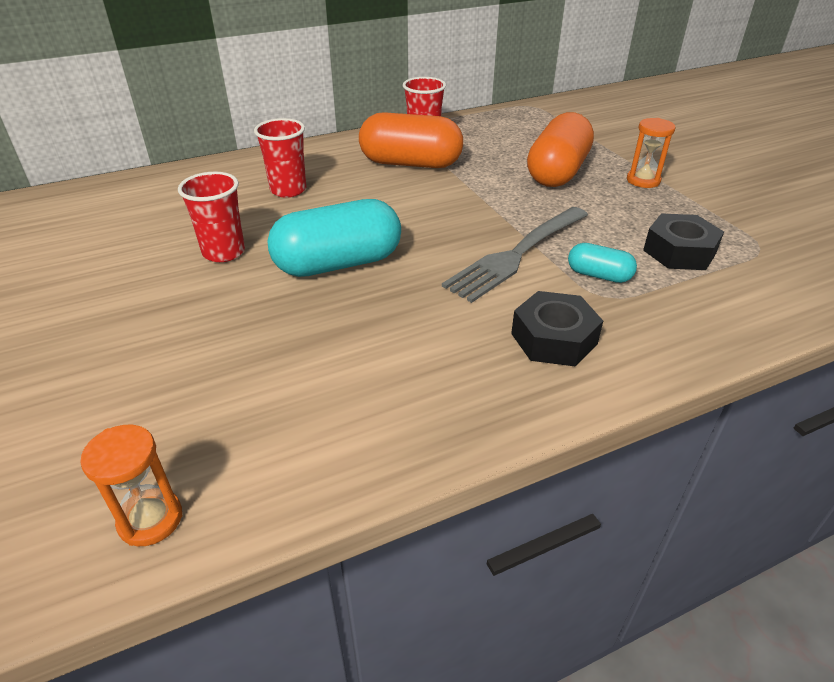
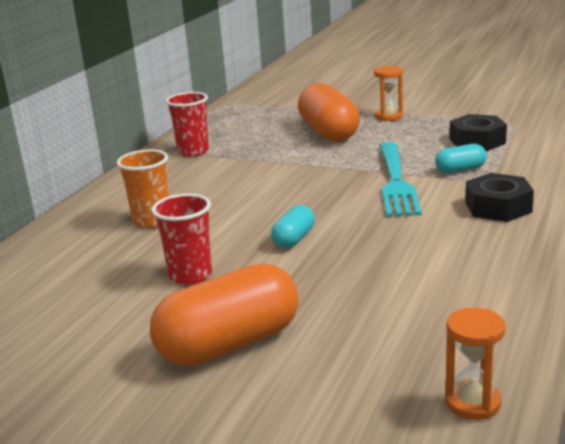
camera: 40 degrees left, 15 degrees down
red cup [254,118,307,197] -> orange cup [117,149,169,228]
turquoise capsule [267,199,401,277] -> turquoise capsule [271,205,315,248], size x0.49
orange capsule [359,112,463,168] -> orange capsule moved to [150,263,298,366]
grey fork [442,207,588,303] -> turquoise fork [380,142,421,217]

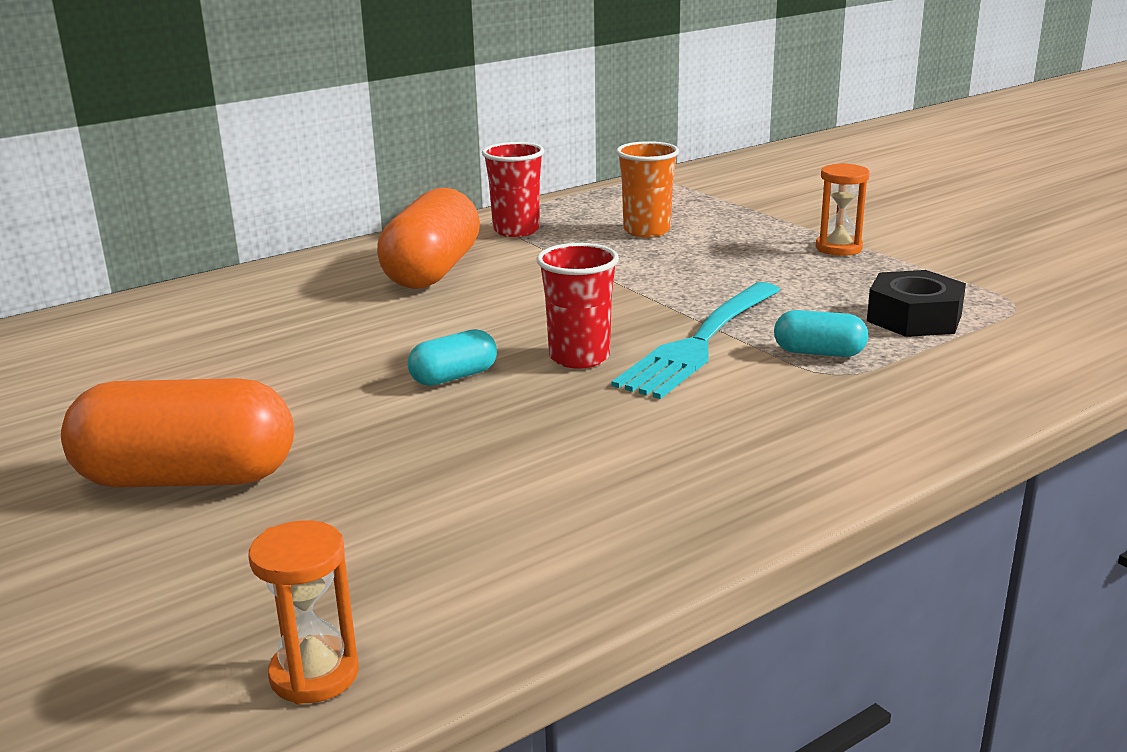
camera: 30 degrees right, 0 degrees up
orange cup [117,149,169,228] -> orange cup moved to [616,141,679,237]
red cup [152,194,212,285] -> red cup moved to [537,243,619,369]
orange capsule [298,83,360,142] -> orange capsule moved to [377,188,480,289]
black nut [465,173,534,222] -> none

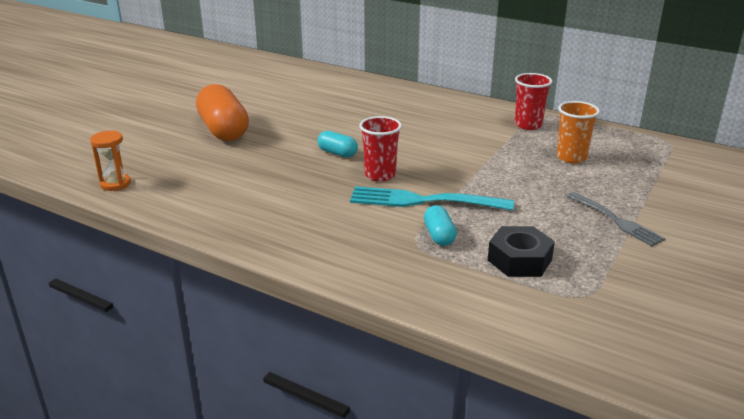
camera: 65 degrees right, 5 degrees up
orange capsule [377,188,480,289] -> none
orange hourglass [816,163,870,256] -> grey fork [567,192,665,246]

